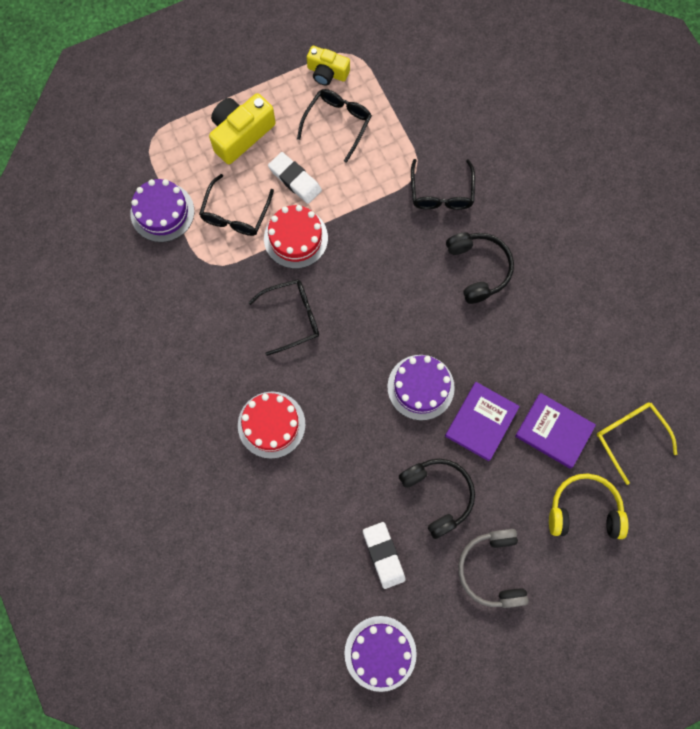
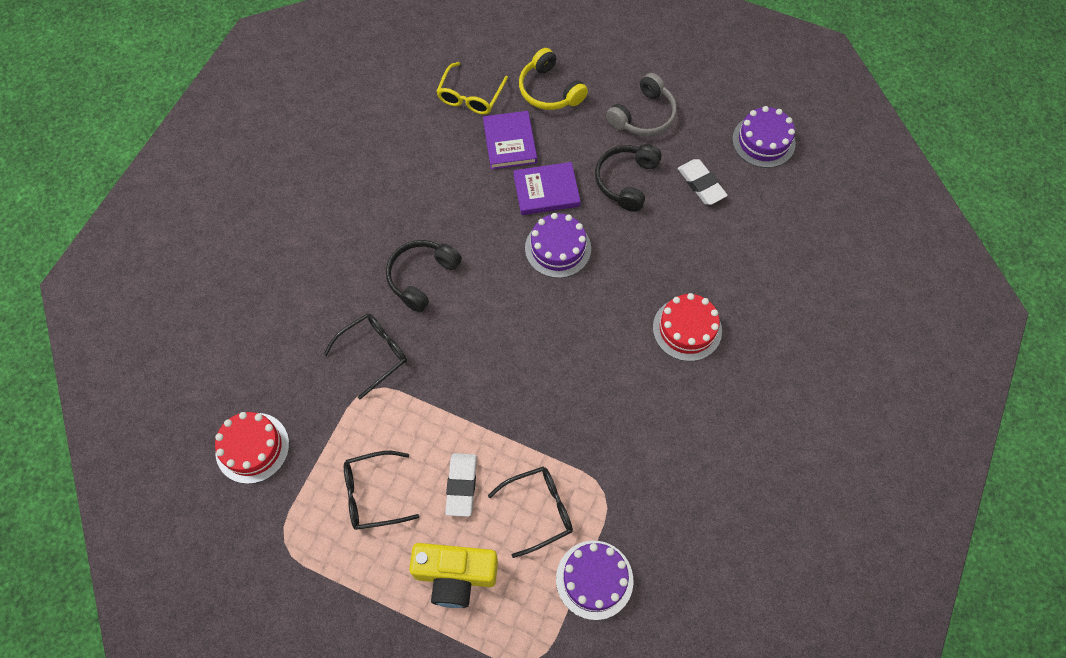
camera: 130 degrees left, 10 degrees down
black glasses [248,279,319,356] -> none
red cake [264,205,328,269] -> red cake moved to [215,412,289,484]
yellow camera [307,46,350,86] -> none
white eraser [363,522,405,589] -> white eraser turned 60 degrees counterclockwise [678,159,728,205]

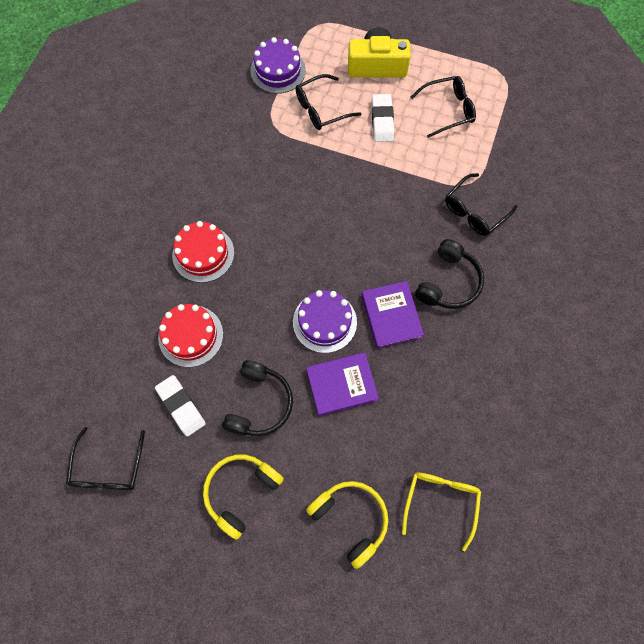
camera: 175 degrees right, 5 degrees up
red cake [215,412,289,484] -> red cake moved to [158,304,223,367]
purple book [483,111,537,169] -> purple book moved to [361,281,424,349]
grey headphones [606,73,677,136] -> yellow headphones [203,455,284,540]
purple cake [732,106,796,168] -> black glasses [66,427,145,490]

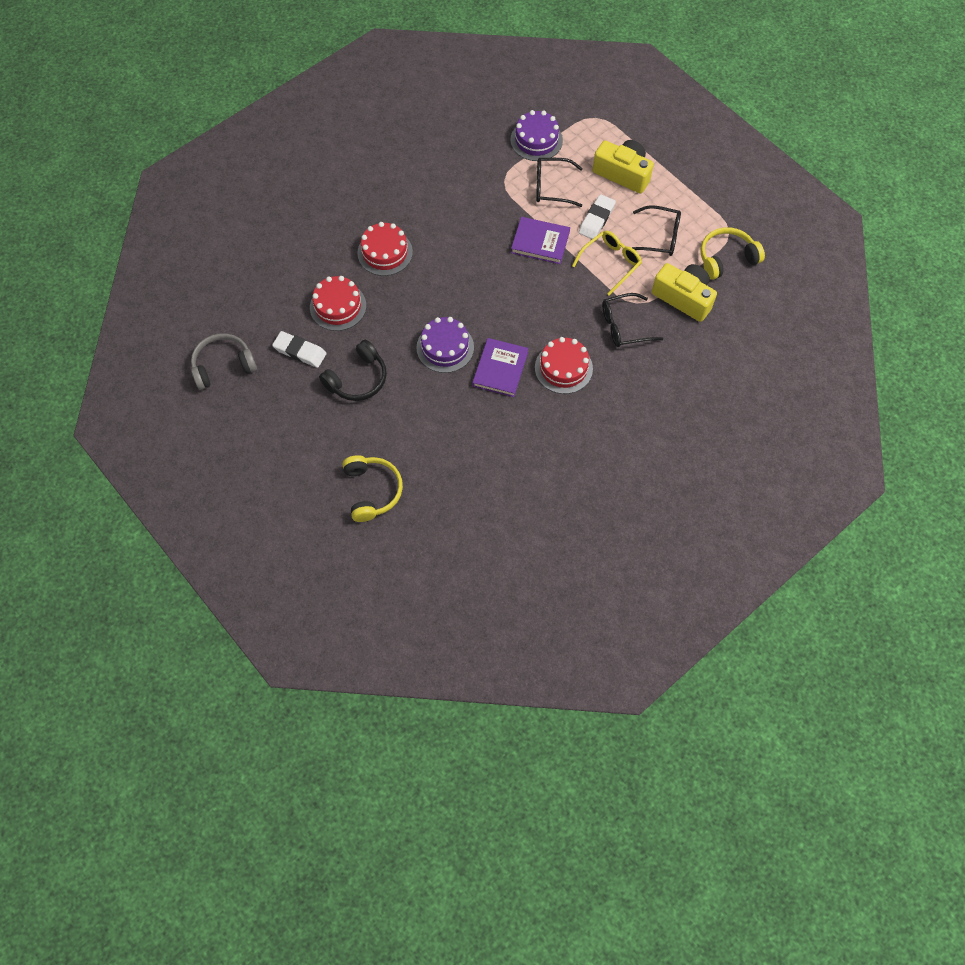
camera: 30 degrees right, 5 degrees down
black glasses [66,427,145,490] -> grey headphones [191,334,257,390]
white eraser [155,375,206,437] -> white eraser turned 60 degrees counterclockwise [272,331,326,368]
yellow headphones [203,455,284,540] -> yellow headphones moved to [700,227,765,280]
purple book [306,352,379,416] -> purple book moved to [511,217,570,264]
yellow glasses [402,472,481,552] -> yellow glasses moved to [572,231,642,295]
black headphones [415,239,484,309] -> red cake [535,337,593,394]
none -> yellow camera [652,263,717,322]

